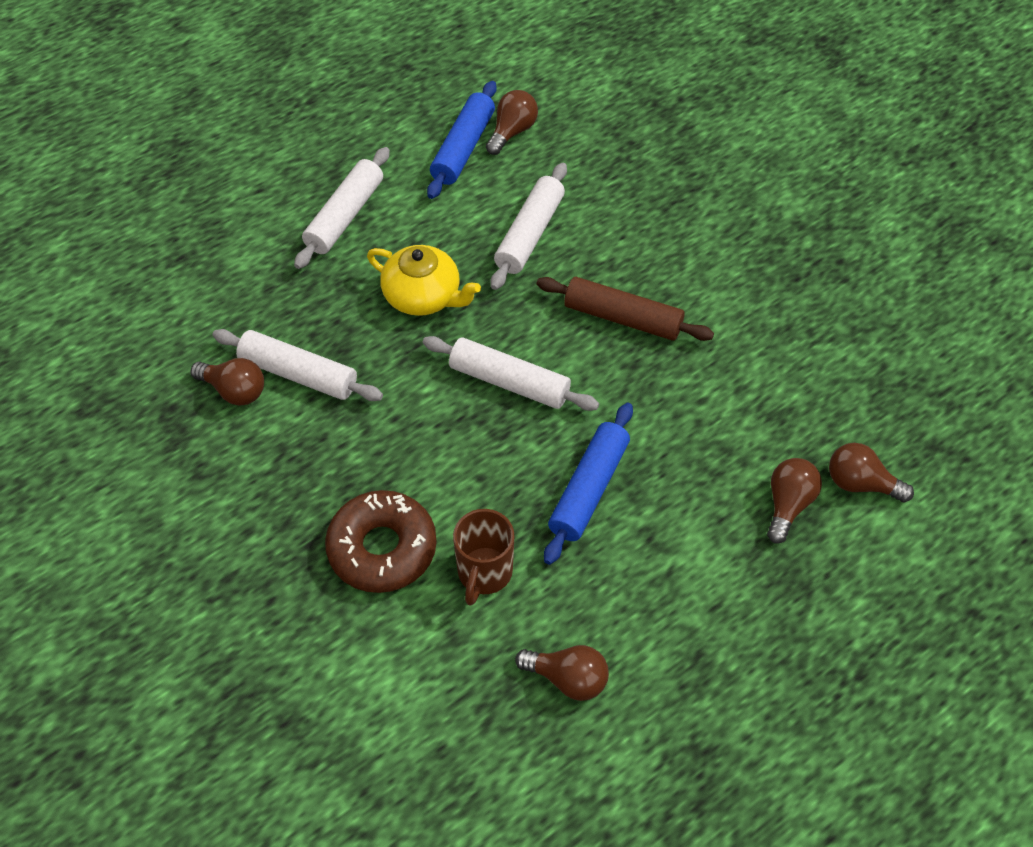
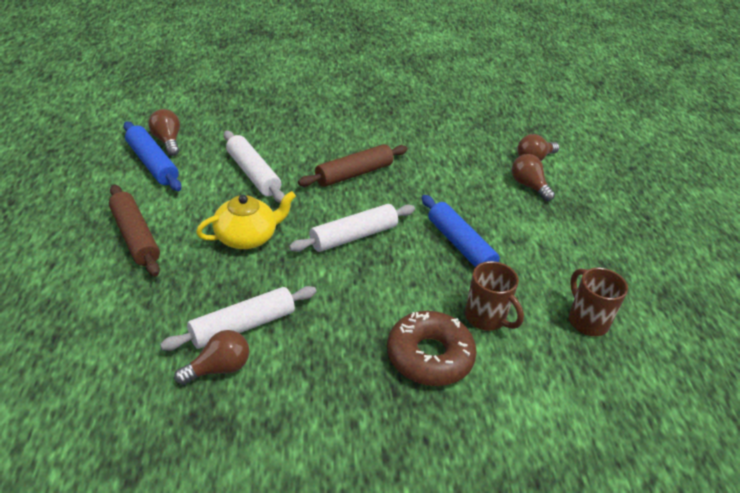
camera: 60 degrees left, 15 degrees down
white rolling pin [294,147,390,269] -> brown rolling pin [109,184,160,277]
brown light bulb [515,645,609,701] -> brown mug [569,268,628,336]

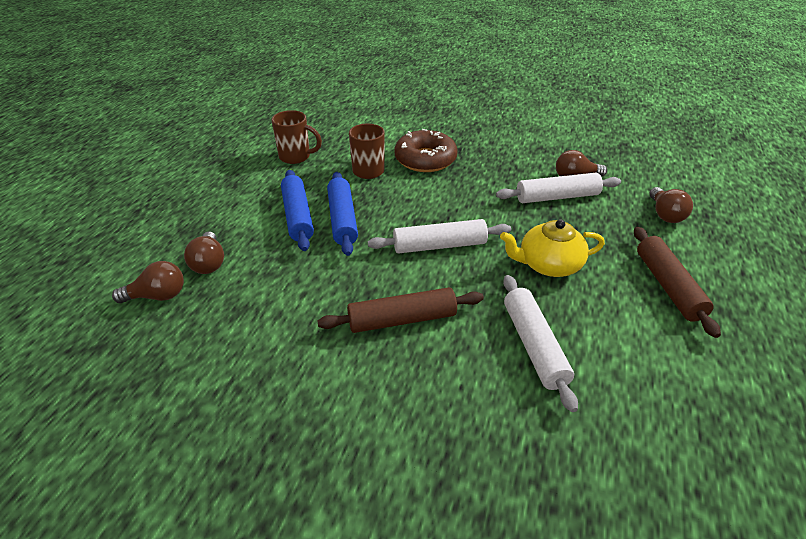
camera: 155 degrees left, 0 degrees up
blue rolling pin [124,122,181,191] -> blue rolling pin moved to [281,170,314,251]
brown light bulb [148,109,180,156] -> brown light bulb moved to [650,187,693,223]
brown mug [569,268,628,336] -> brown mug turned 75 degrees counterclockwise [271,110,322,164]

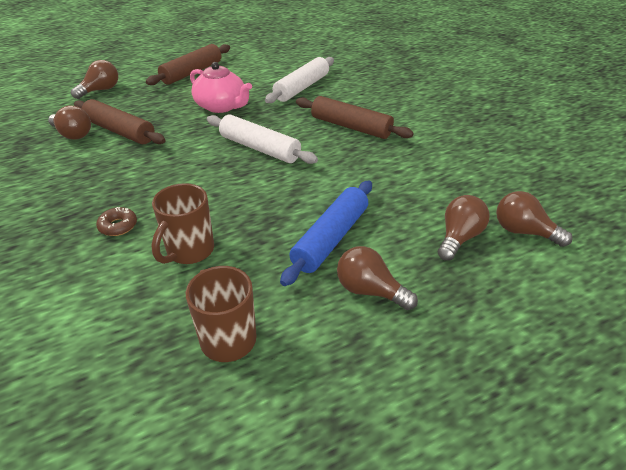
camera: 135 degrees left, 0 degrees up
blue rolling pin [327,172,358,256] -> none
brown donut [394,129,458,172] -> brown donut [96,207,137,236], size x0.43
white rolling pin [496,173,621,203] -> brown rolling pin [74,99,166,144]
yellow teapot [500,219,605,277] -> pink teapot [190,62,252,113]
none -> brown light bulb [337,246,418,310]

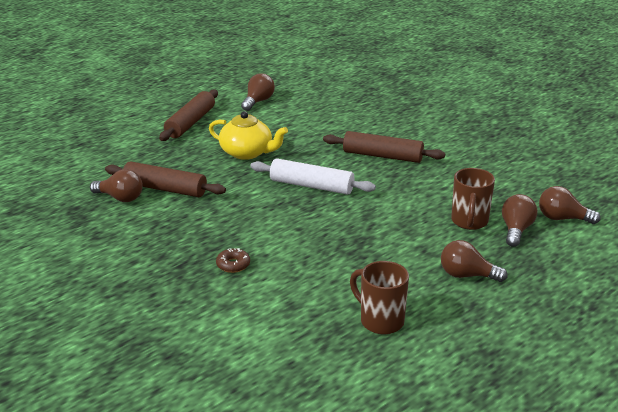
camera: 15 degrees left, 10 degrees down
brown light bulb [71,60,118,99] -> brown light bulb moved to [241,73,275,111]
brown mug [151,183,214,264] -> brown mug moved to [451,168,495,230]
pink teapot [190,62,252,113] -> yellow teapot [209,111,288,160]
white rolling pin [265,57,334,103] -> none
blue rolling pin [280,181,372,286] -> none

